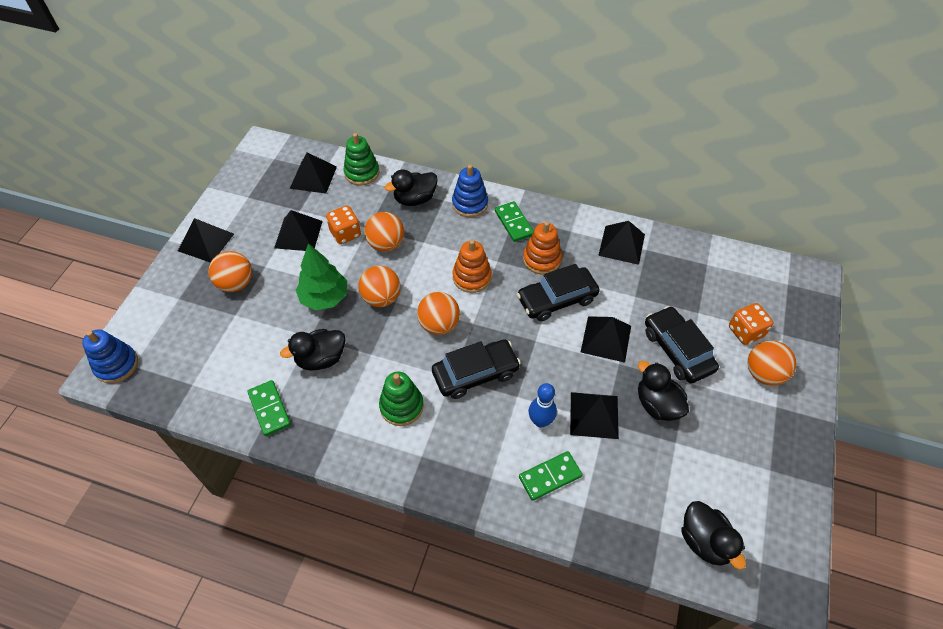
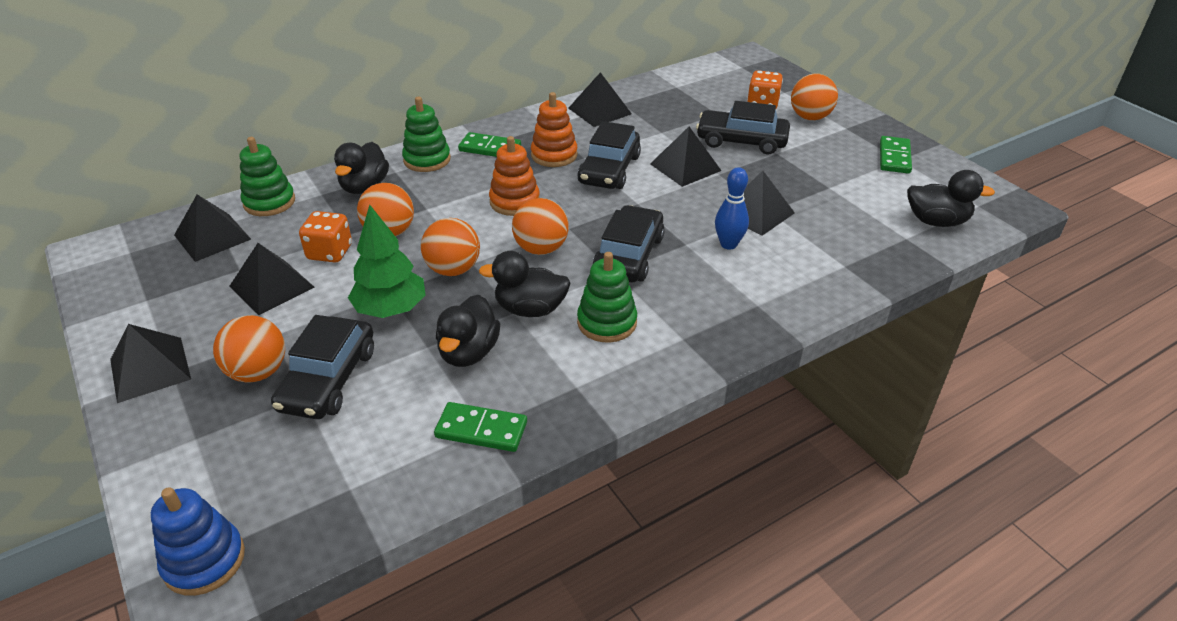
camera: 50 degrees left, 15 degrees down
blue stacking toy [452,164,488,217] -> green stacking toy [402,97,451,172]
green domino [519,451,582,501] -> green domino moved to [880,136,912,174]
black duck [638,361,689,421] -> black duck moved to [479,251,571,317]
none -> black car [271,315,374,419]

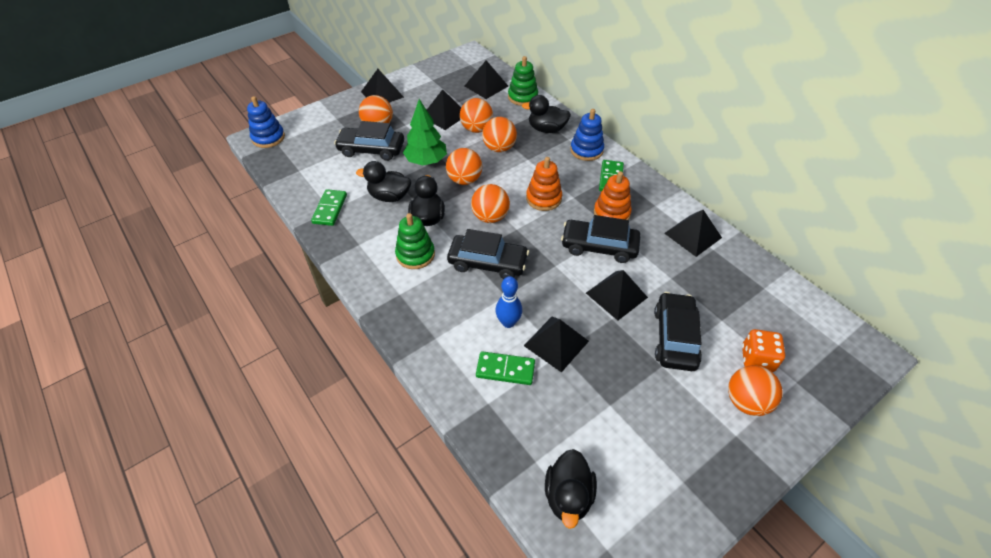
camera: 85 degrees right, 10 degrees up
orange dice [299,211,352,262] -> orange ball [460,98,493,133]
green stacking toy [402,97,451,172] -> blue stacking toy [570,109,604,161]
green domino [880,136,912,174] -> green domino moved to [476,351,535,385]

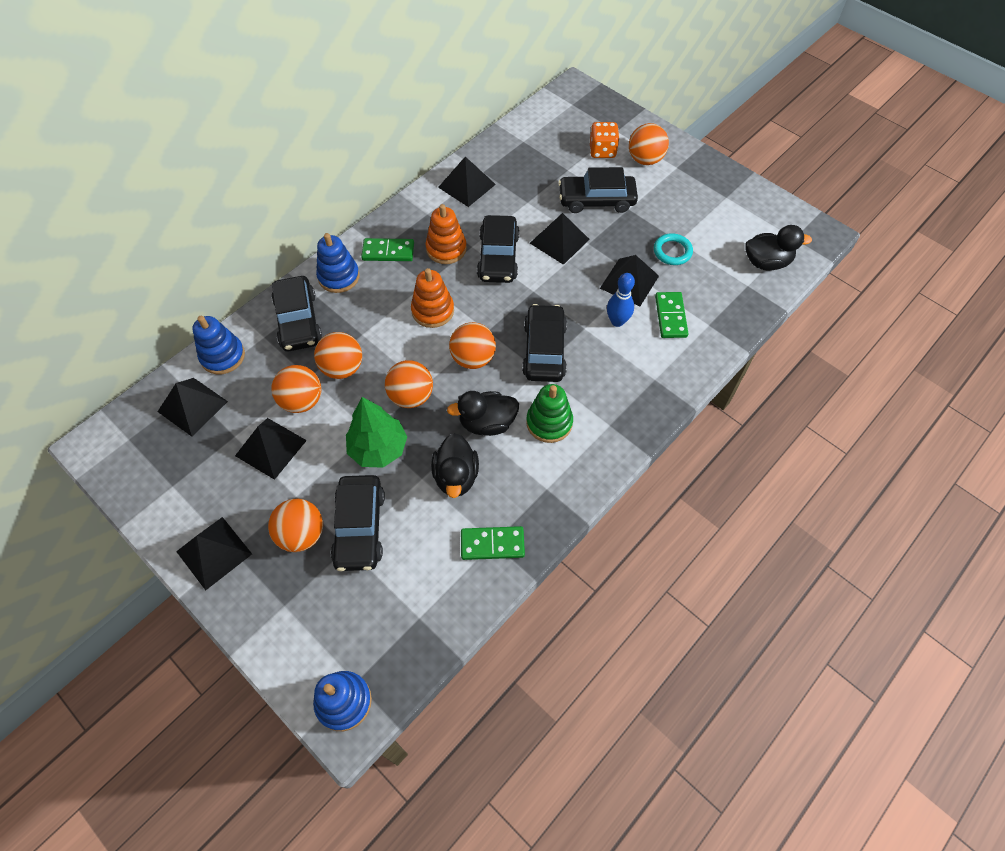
camera: 100 degrees left, 10 degrees up
green stacking toy [508,56,538,106] -> blue stacking toy [192,316,245,375]
black duck [522,95,571,133] -> black car [272,276,322,352]
none -> turquoise ring [654,233,693,265]

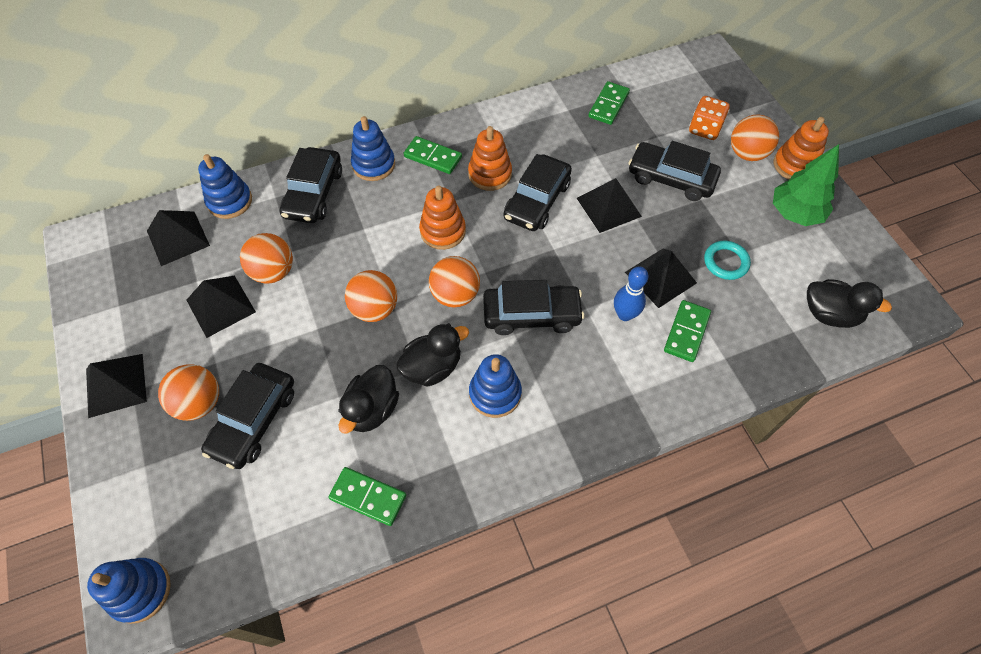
camera: 25 degrees right, 0 degrees up
orange ball [314,332,362,379] -> none
green tree [346,397,407,468] -> green tree moved to [773,144,839,226]
black pyramid [438,157,496,207] -> none
black duck [447,391,519,436] -> black duck turned 135 degrees clockwise [396,323,469,387]
black car [522,304,567,382] -> black car turned 60 degrees clockwise [483,280,585,335]
green stacking toy [526,384,573,443] -> blue stacking toy [469,354,522,418]
none -> green domino [588,81,630,125]
none -> orange stacking toy [774,117,829,180]

